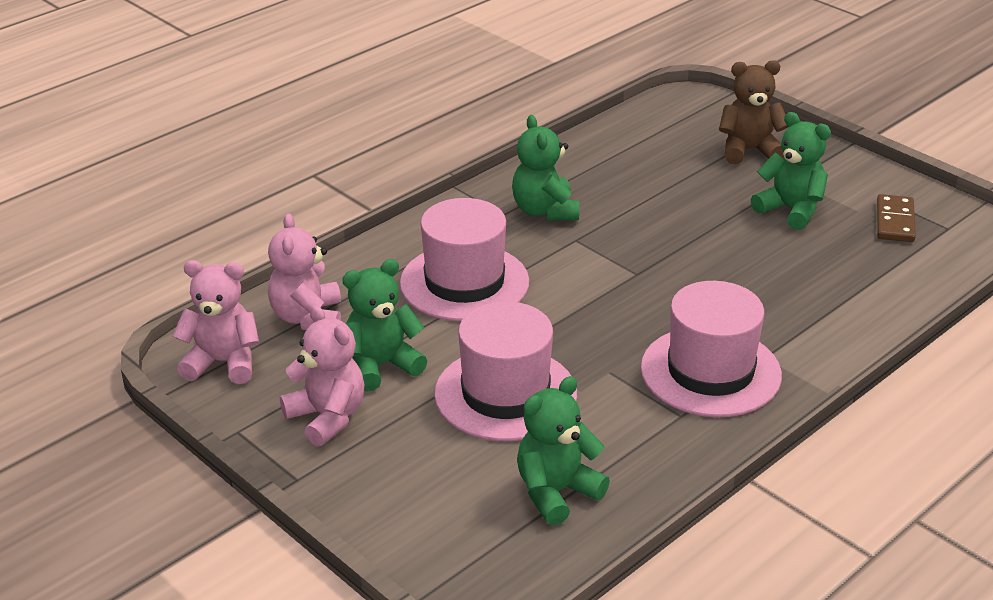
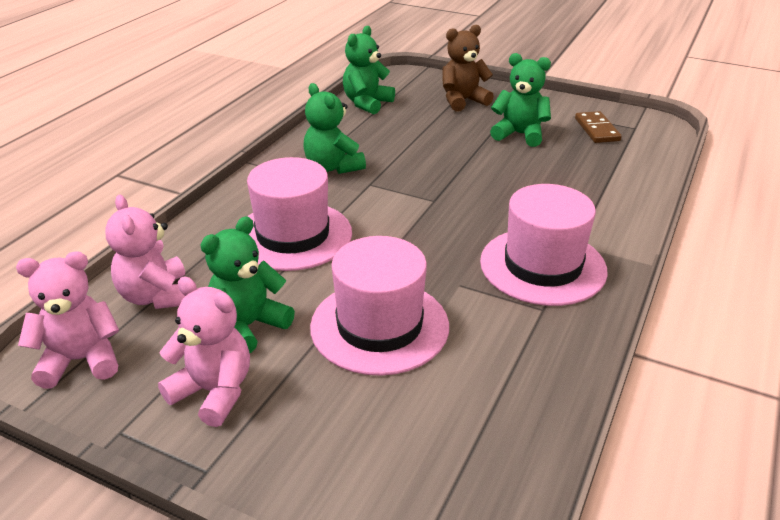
camera: 20 degrees left, 0 degrees up
green teddy bear [517,376,610,525] -> green teddy bear moved to [343,26,395,114]

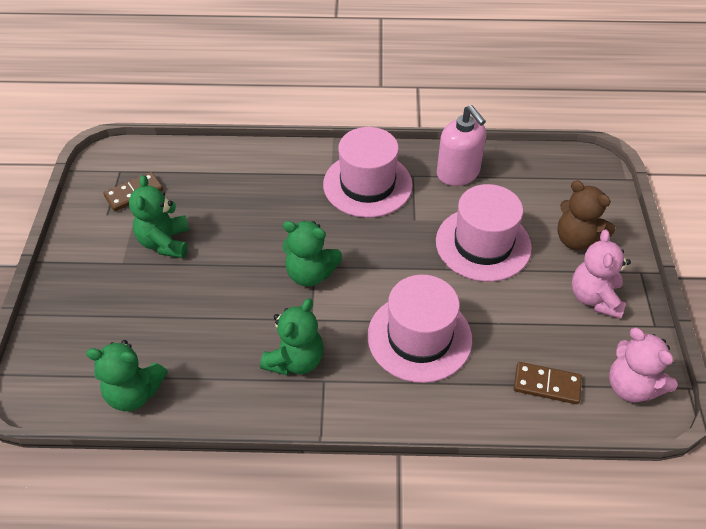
camera: 115 degrees left, 15 degrees up
pink teddy bear [105,195,185,309] -> brown domino [514,362,582,404]
green teddy bear [200,216,295,353] -> green teddy bear moved to [283,221,342,286]
brown teddy bear [442,25,494,112] -> brown teddy bear moved to [557,180,615,250]
none -> pink soap dispenser [437,105,486,186]

